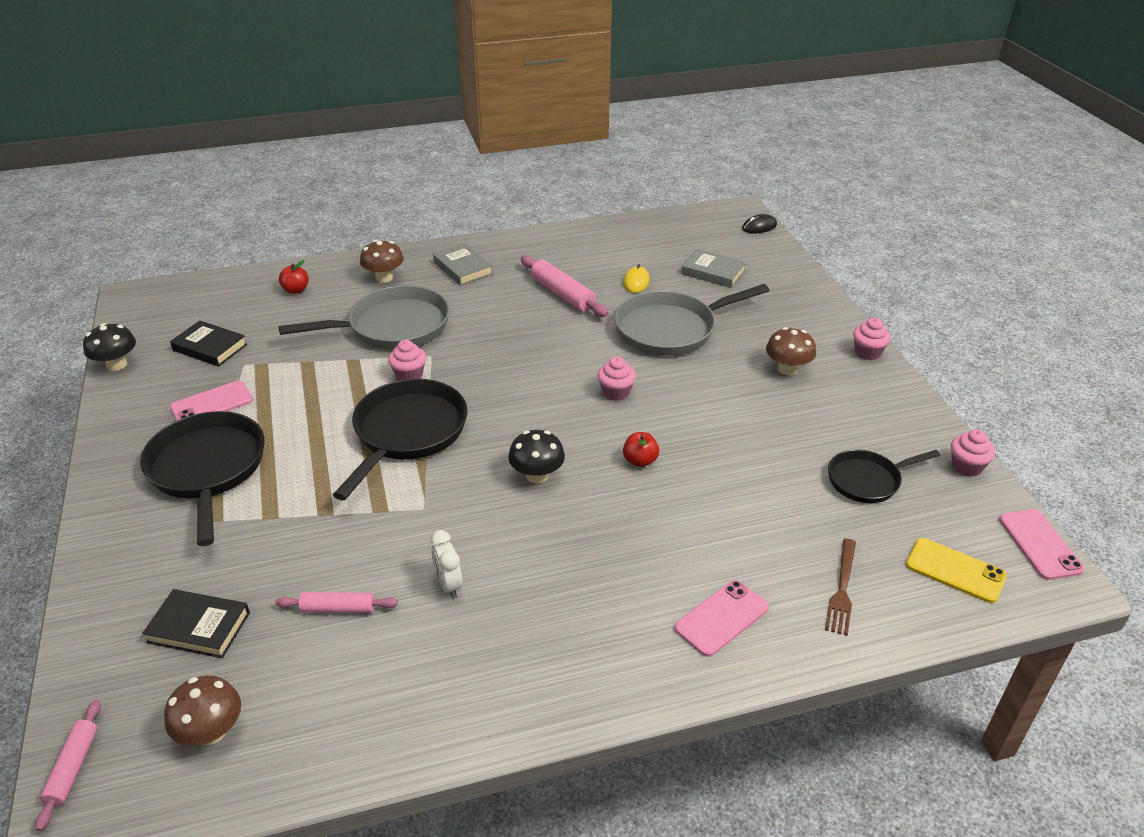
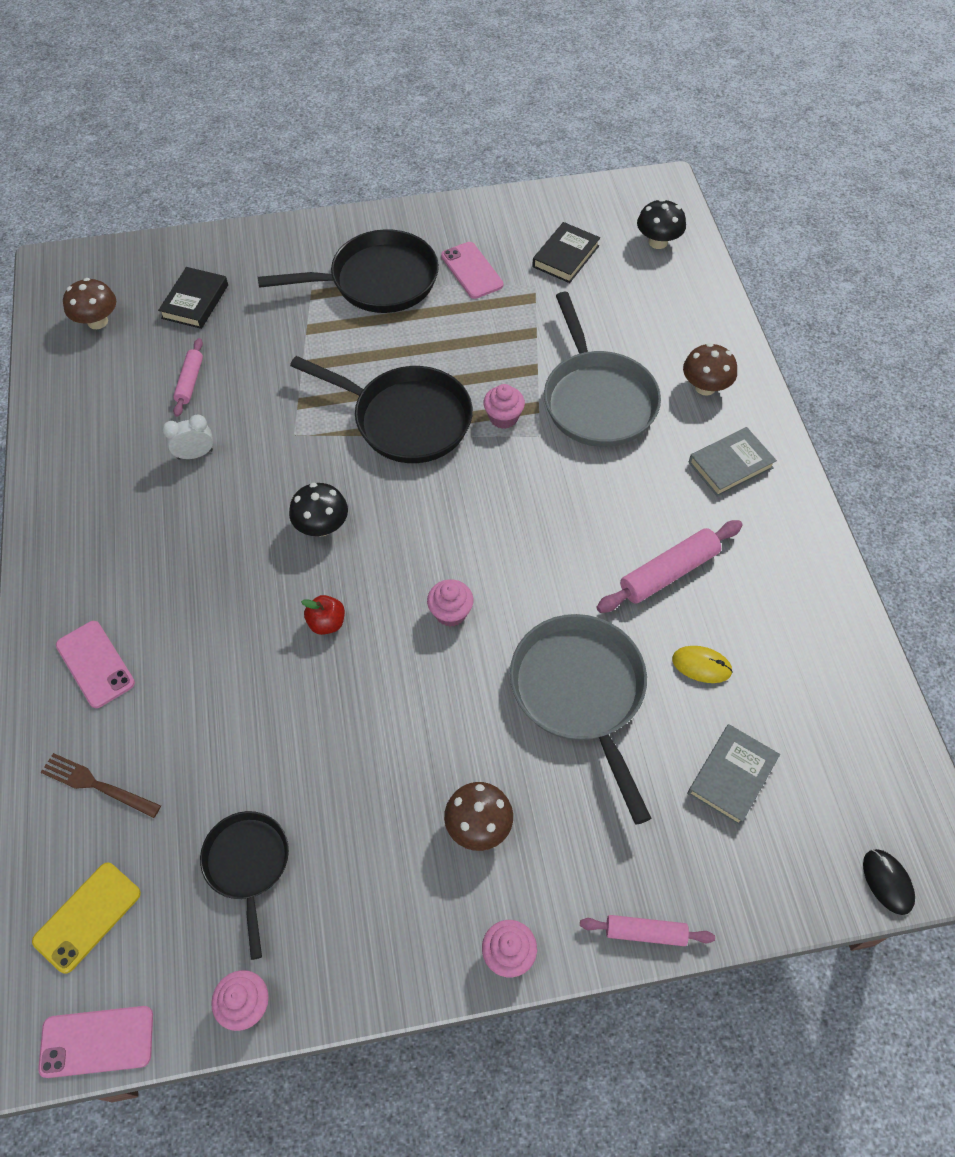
camera: 95 degrees right, 20 degrees up
pink rolling pin [35,700,101,831] -> pink rolling pin moved to [580,915,715,946]
black mushroom [83,323,136,371] -> black mushroom moved to [637,199,686,249]
red apple [279,260,309,294] -> none

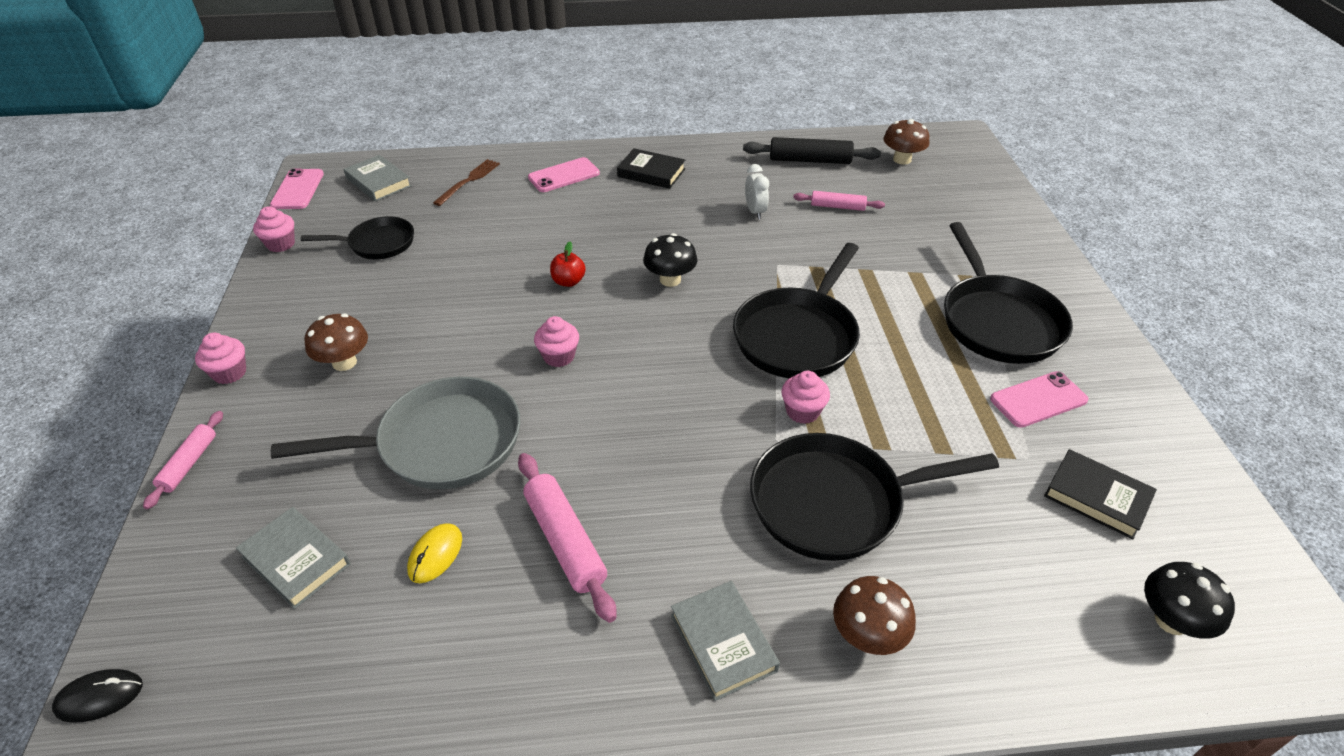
camera: 95 degrees right, 15 degrees down
yellow phone [32,863,141,974] -> grey book [344,155,412,202]
black book [158,267,228,329] -> black book moved to [617,148,685,189]
grey pan [544,292,661,447] -> black pan [750,433,999,561]
none -> black rolling pin [743,137,881,164]

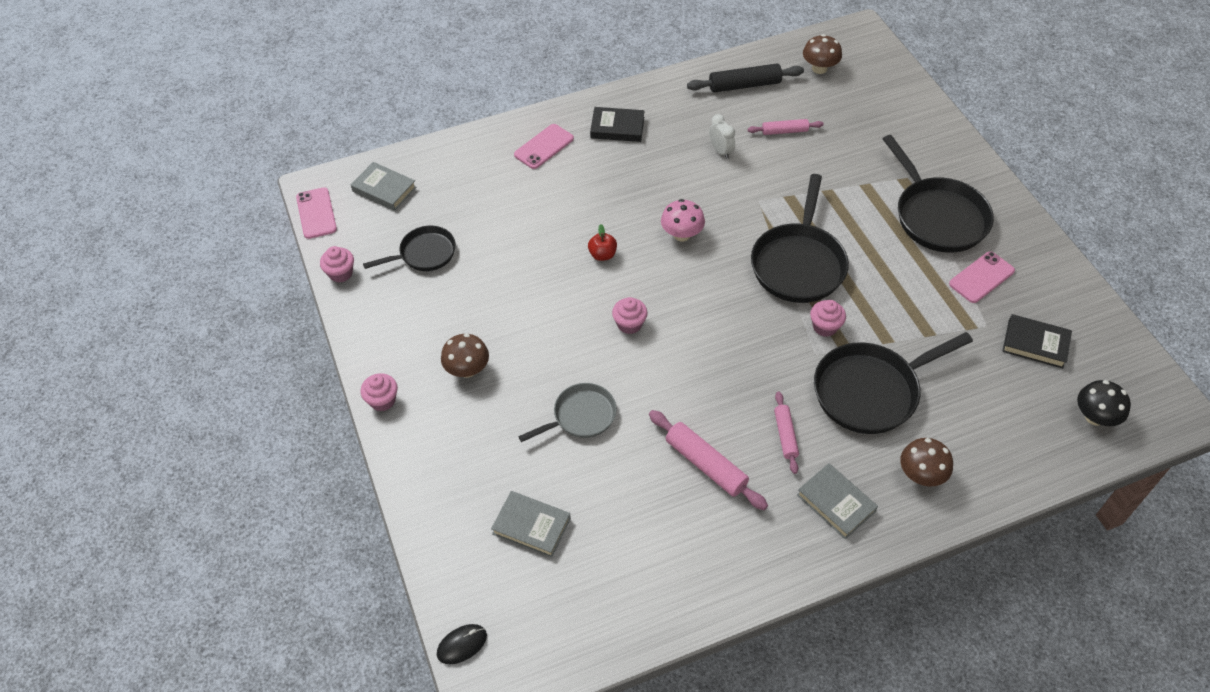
camera: 15 degrees left, 10 degrees up
pink rolling pin [143,411,223,509] -> pink rolling pin moved to [774,391,799,474]
grey pan [271,377,521,489] -> grey pan [518,383,617,442], size x0.59
yellow mouse [407,523,462,583] -> none
brown fork [433,159,500,206] -> none
black mushroom [643,233,698,287] -> pink mushroom [661,199,705,241]

